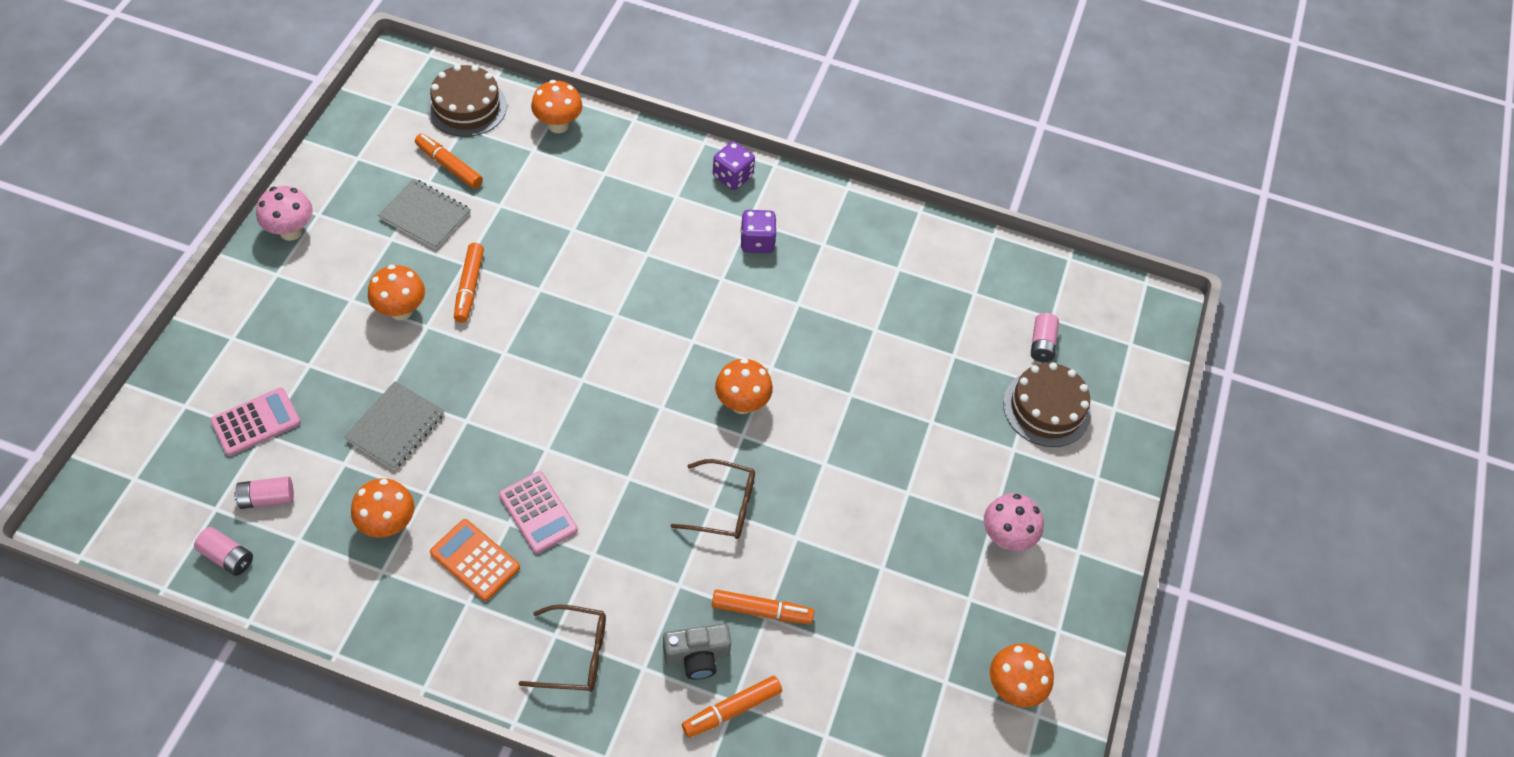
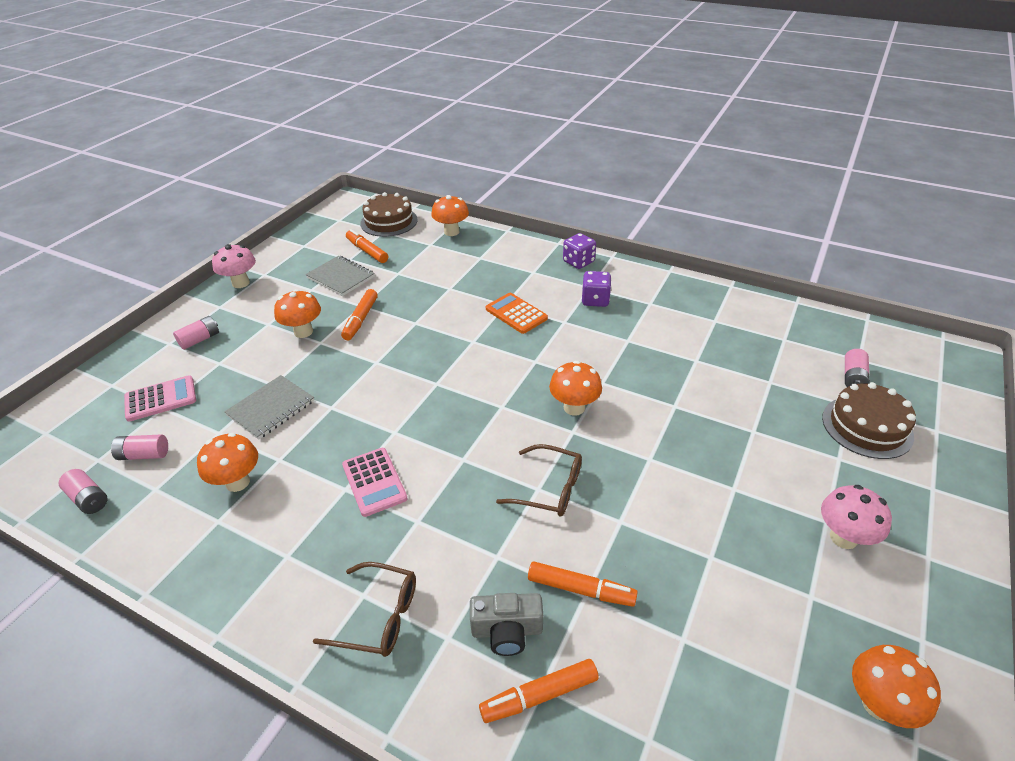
camera: 15 degrees right, 15 degrees down
orange calculator [430,519,520,601] -> orange calculator moved to [486,293,548,334]
none -> pink battery [173,316,219,350]

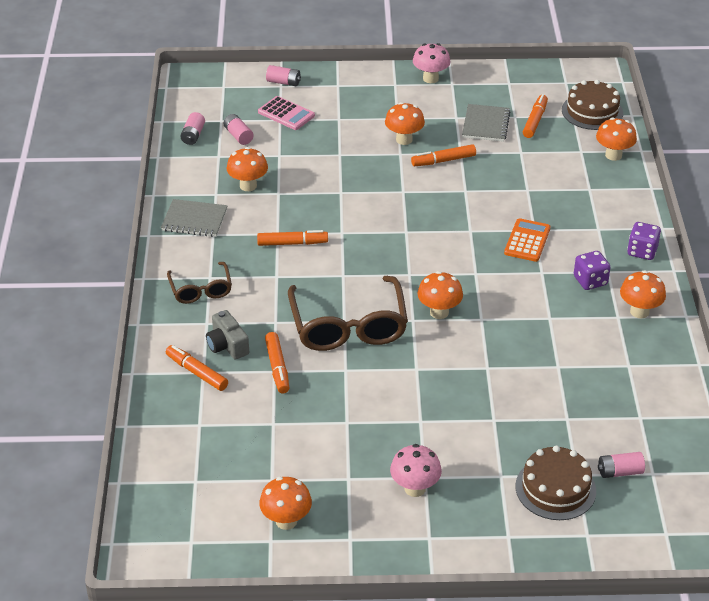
camera: 60 degrees right, 0 degrees up
pink battery [173,316,219,350] -> pink battery moved to [266,65,301,86]
grey notebook [225,375,314,440] -> grey notebook moved to [161,199,228,237]
pink calculator [342,448,408,517] -> orange marker [257,230,328,246]
brown glasses [496,444,582,517] -> brown glasses [288,276,408,351], size x1.82
none -> orange mushroom [620,270,666,318]

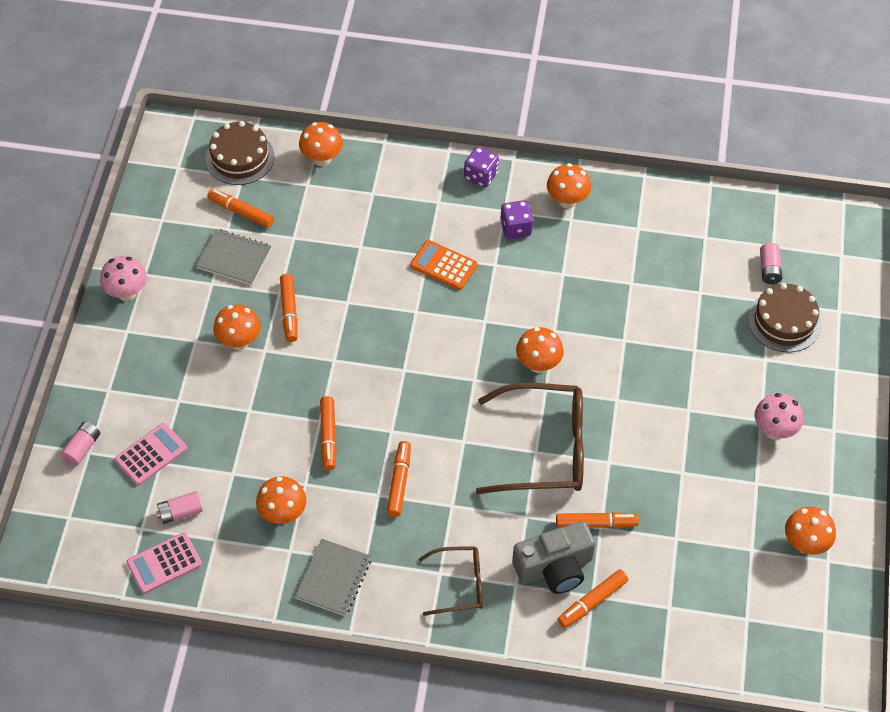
camera: 80 degrees left, 15 degrees up
pink battery [180,112,205,145] -> pink calculator [127,532,202,594]
grey camera [206,310,249,360] -> grey camera [512,521,595,594], size x1.50
none -> orange marker [320,396,337,470]

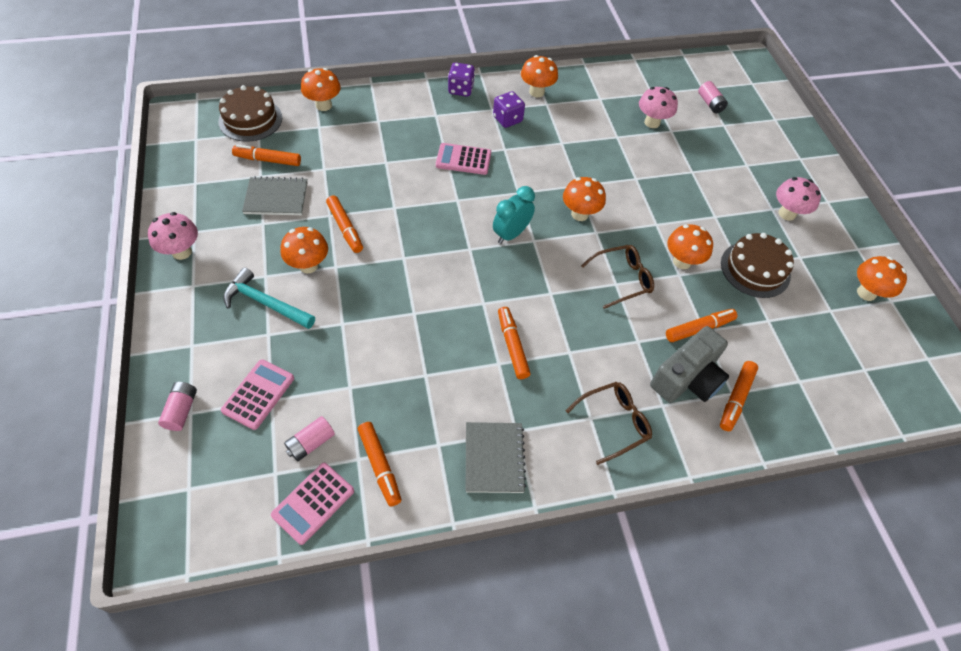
camera: 25 degrees left, 0 degrees up
orange mushroom [256,476,306,524] -> orange mushroom moved to [667,224,713,269]
orange marker [320,396,337,470] -> orange marker moved to [358,422,401,506]
orange calculator [410,240,478,290] -> pink calculator [436,143,491,175]
brown glasses [476,382,584,494] -> brown glasses [581,245,654,309], size x0.55
brown cake [748,283,821,352] -> brown cake moved to [721,233,794,298]
none -> turquoise hammer [224,267,315,329]
none -> turquoise clock [493,186,535,244]
none -> pink mushroom [639,87,678,128]

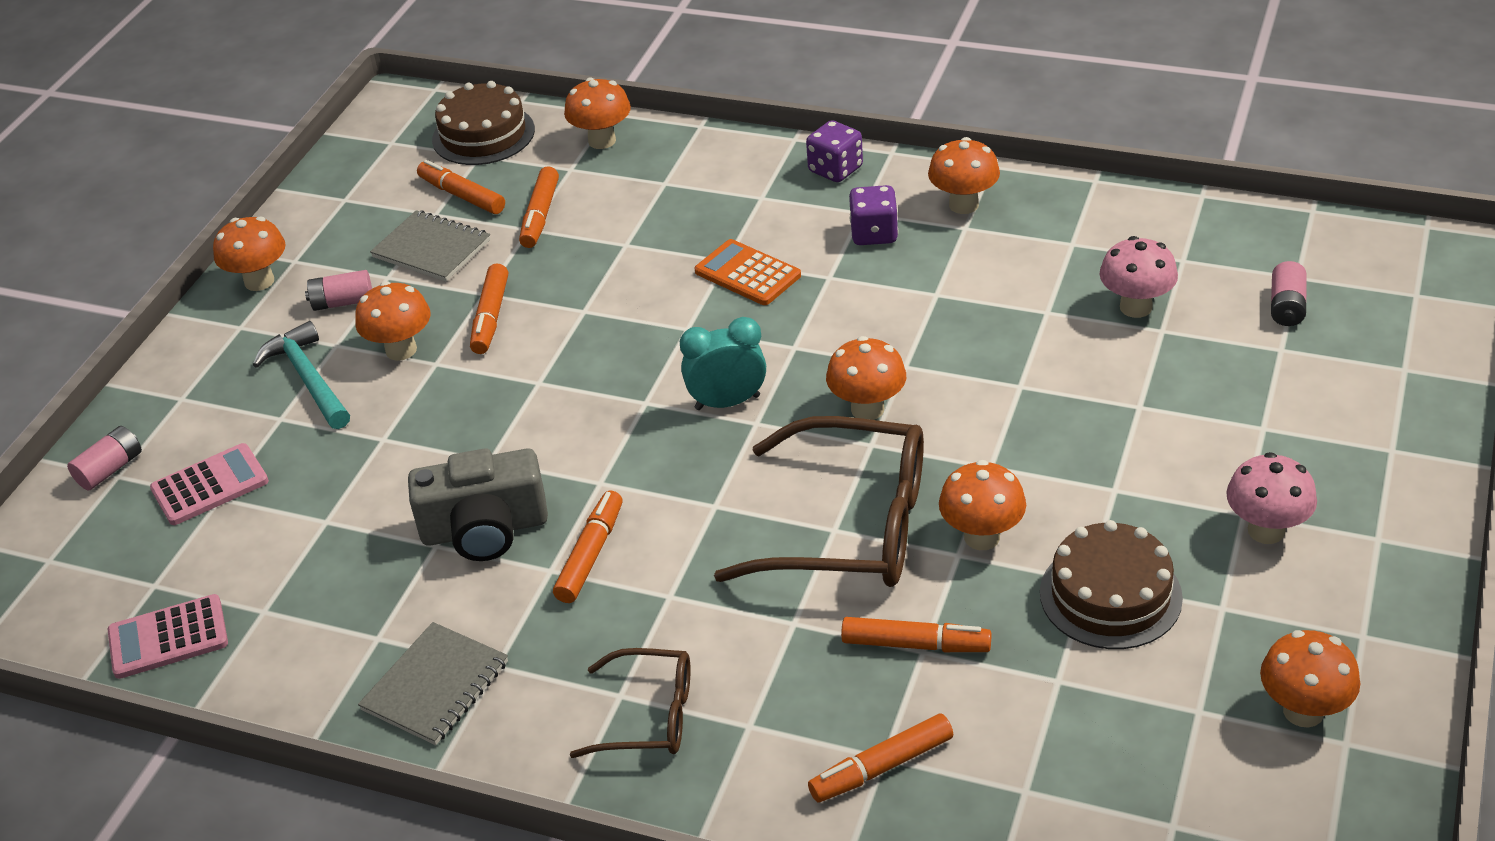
camera: 40 degrees right, 15 degrees down
pink mushroom [148,212,198,260] -> orange mushroom [213,217,286,291]
pink battery [284,416,335,461] -> pink battery moved to [305,270,372,311]
orange marker [358,422,401,506] -> orange marker moved to [519,166,559,248]
pink calculator [436,143,491,175] -> orange calculator [695,239,801,305]
brown glasses [581,245,654,309] -> brown glasses [714,416,924,587], size x1.82
grey camera [650,326,729,403] -> grey camera moved to [408,449,548,561]

